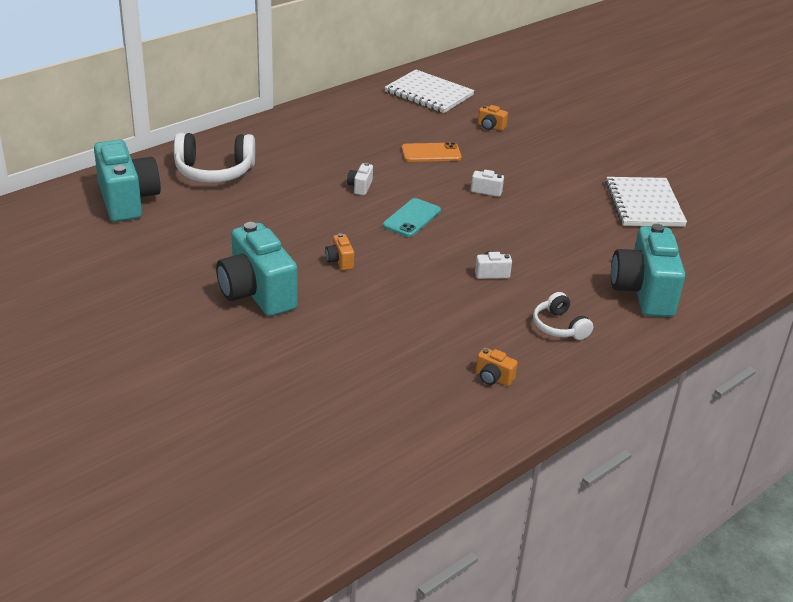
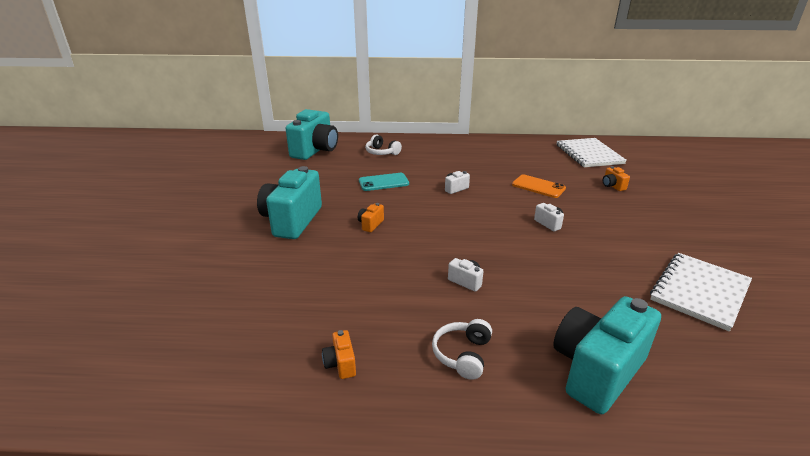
camera: 45 degrees right, 5 degrees down
white headphones [174,133,255,183] -> white headphones [365,134,402,155], size x0.59
turquoise phone [383,198,441,237] -> turquoise phone moved to [359,173,409,191]

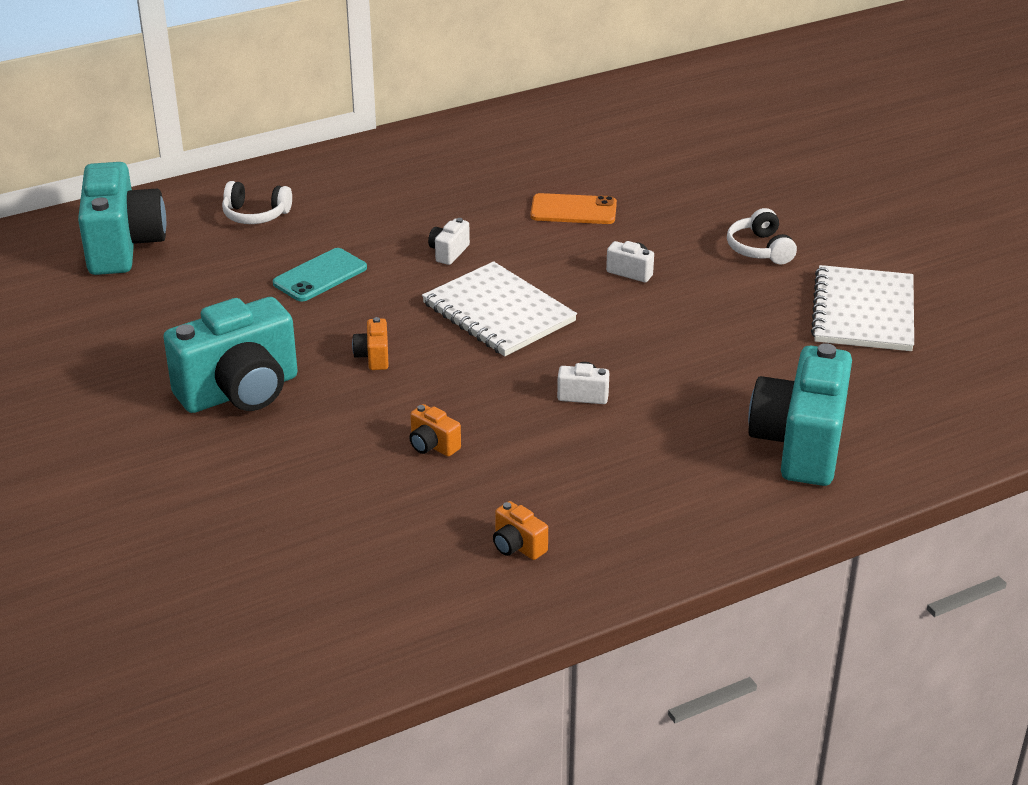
camera: 30 degrees left, 5 degrees up
turquoise camera [257,166,322,239] -> turquoise camera turned 105 degrees counterclockwise [163,297,298,413]
white headphones [432,319,492,380] -> white headphones moved to [727,208,797,264]
white notebook [557,138,627,167] -> white notebook moved to [422,261,577,356]
orange camera [603,166,630,191] -> orange camera moved to [410,404,461,457]

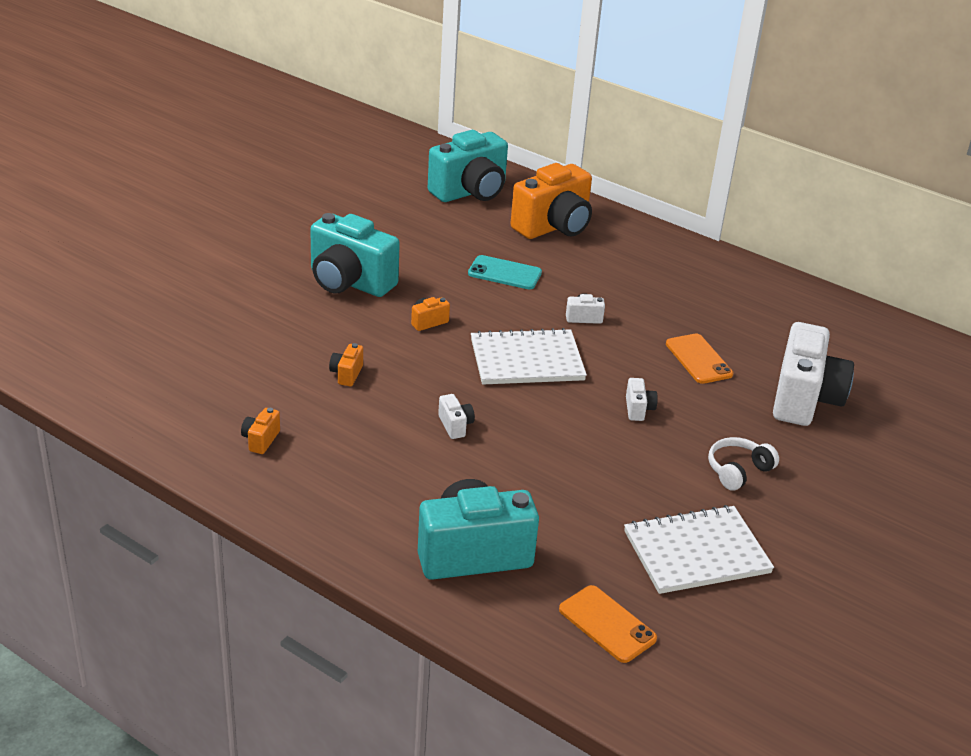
camera: 60 degrees right, 0 degrees up
white headphones [222,181,292,224] -> orange camera [510,163,592,239]
white notebook [422,261,577,356] -> white notebook turned 60 degrees clockwise [471,328,587,385]
none -> orange phone [559,585,657,663]
none -> white camera [773,322,854,426]

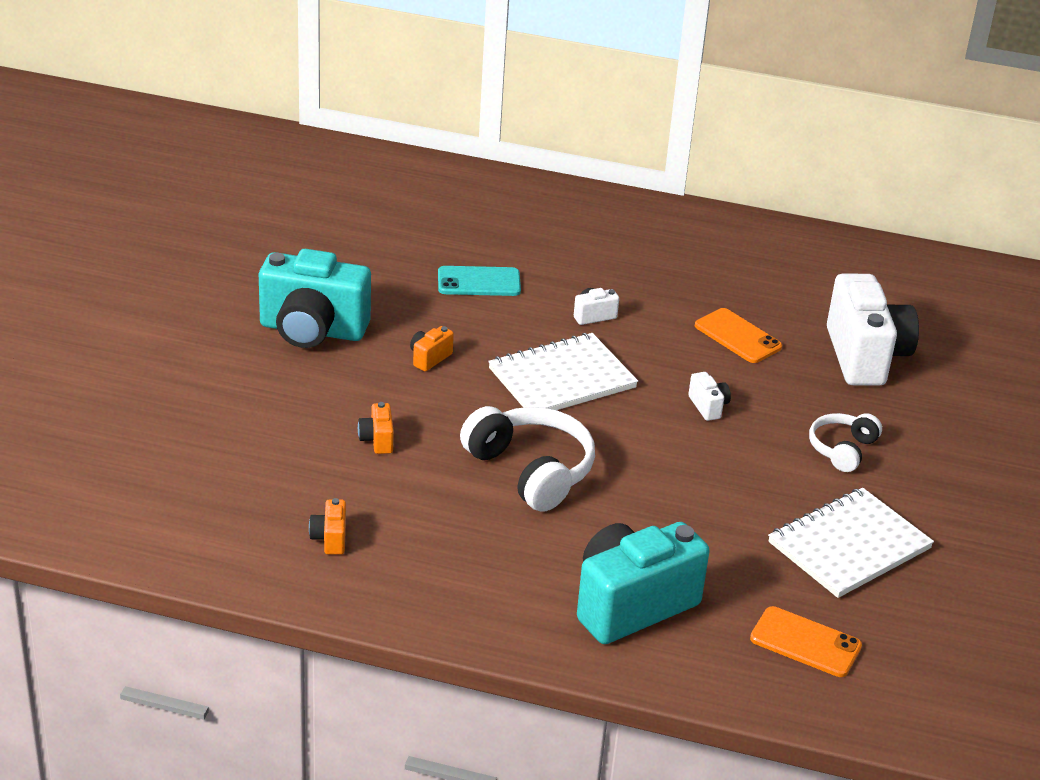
camera: 20 degrees left, 0 degrees up
turquoise camera [428,130,508,202] -> none
white camera [438,394,475,439] -> white headphones [460,406,595,512]
orange camera [510,163,592,239] -> none

